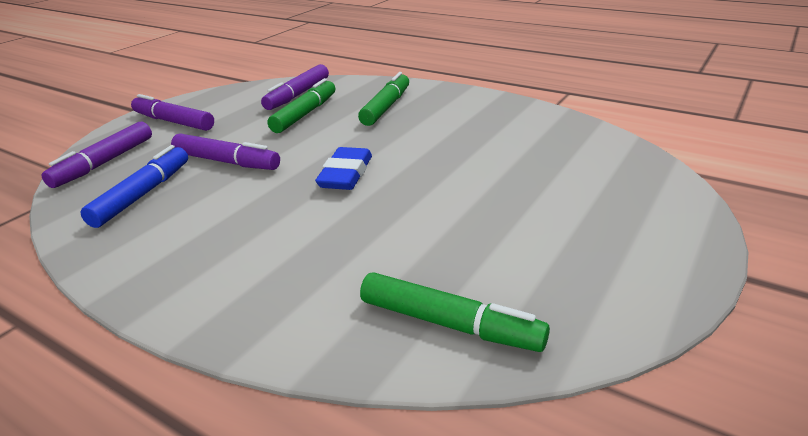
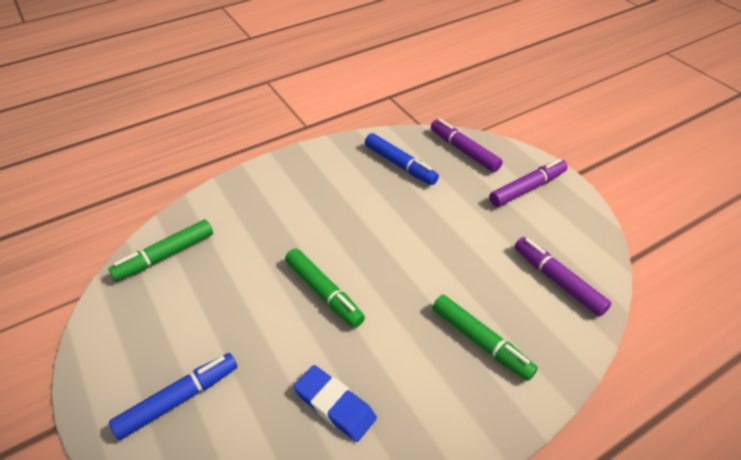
camera: 115 degrees right, 15 degrees up
purple marker [171,133,280,170] -> none
green marker [267,78,335,133] -> green marker moved to [285,249,365,328]
blue eraser [315,147,372,190] -> blue eraser moved to [293,365,377,442]
none -> blue marker [109,353,237,440]

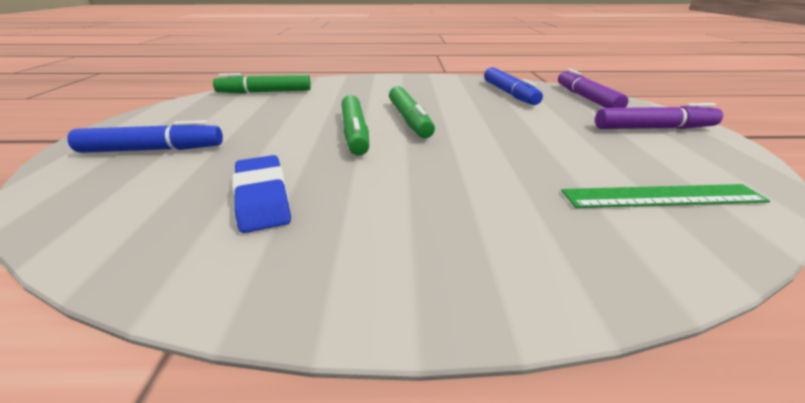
camera: 30 degrees right, 15 degrees down
green marker [432,295,538,381] -> green marker moved to [389,86,435,138]
purple marker [515,237,611,317] -> green ruler [561,184,770,208]

